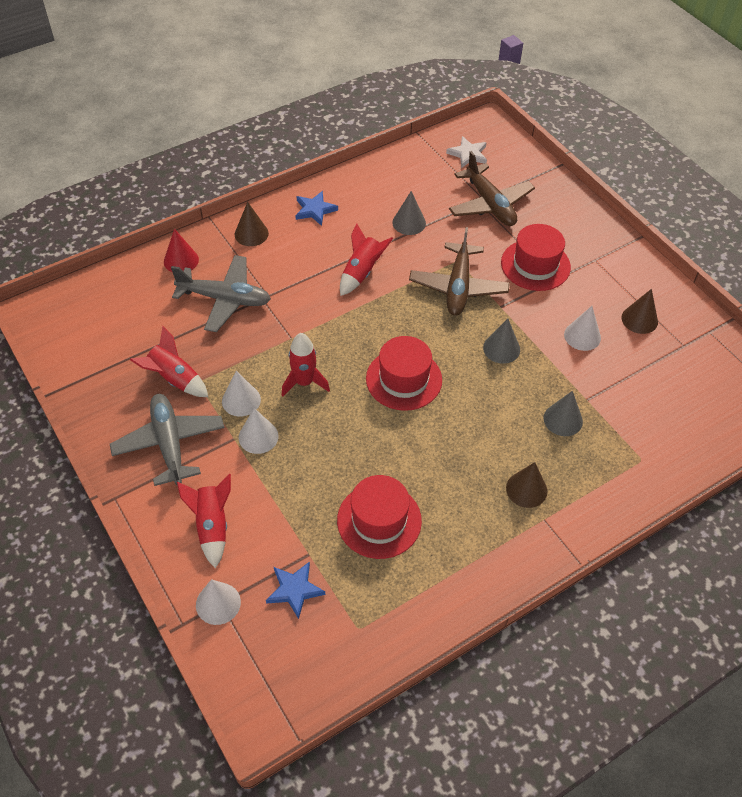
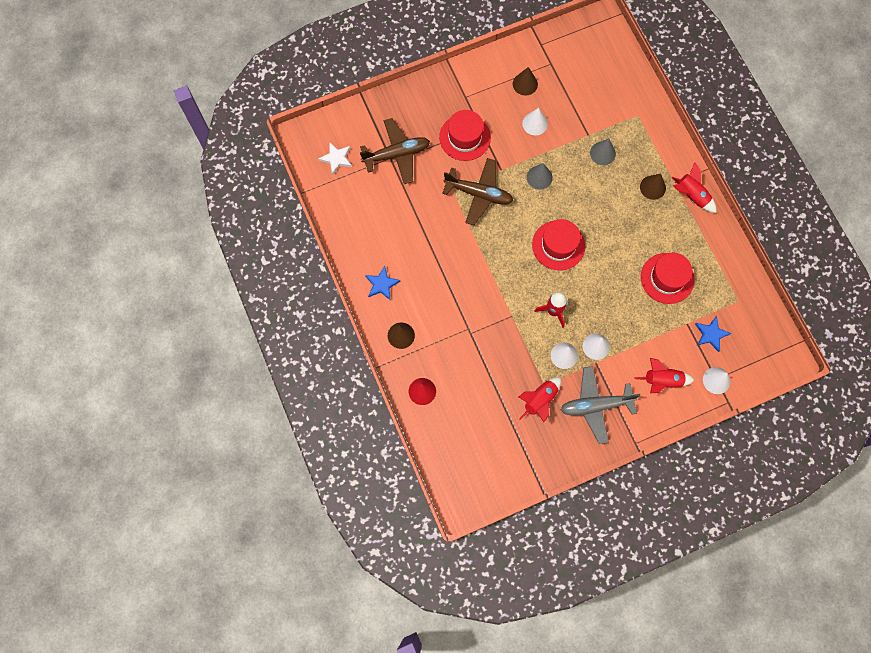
camera: 80 degrees left, 20 degrees up
grey plane [171,255,271,332] -> none
red rocket [340,223,393,296] -> red rocket moved to [672,162,717,213]
grey cone [392,191,426,235] -> none

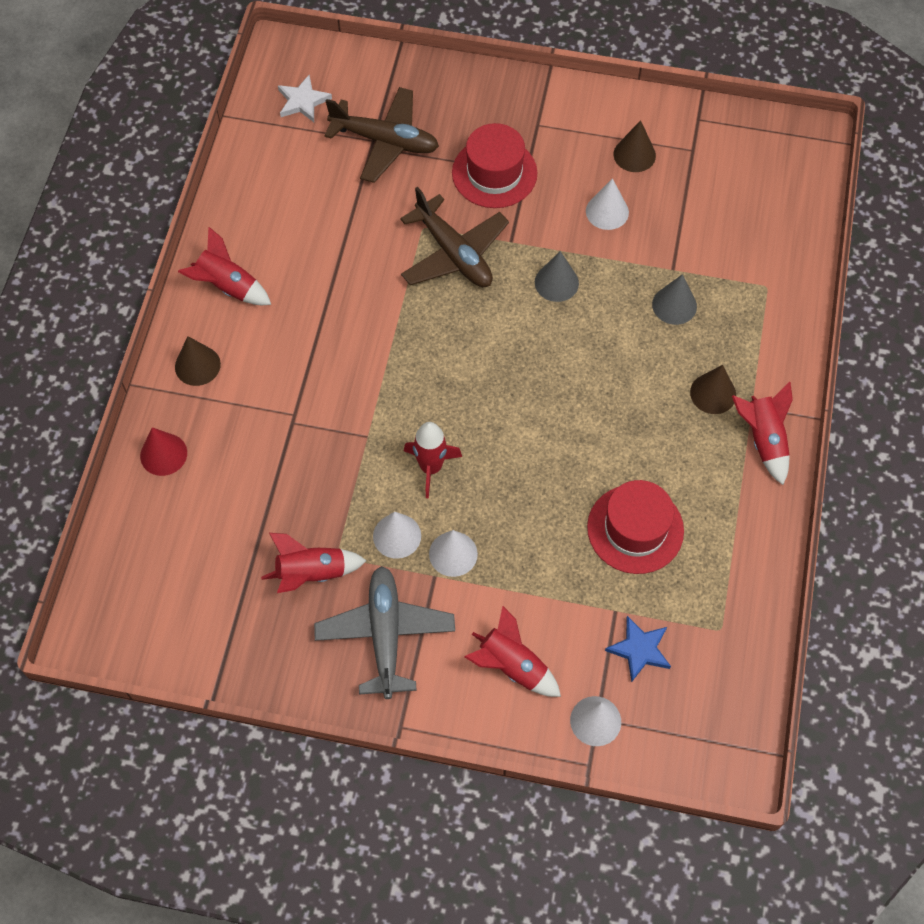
camera: 35 degrees right, 10 degrees down
blue star [365,266,401,301] -> red rocket [178,227,271,305]
red hat [532,219,585,271] -> none
grey plane [561,366,640,444] -> grey plane turned 60 degrees clockwise [314,566,455,699]

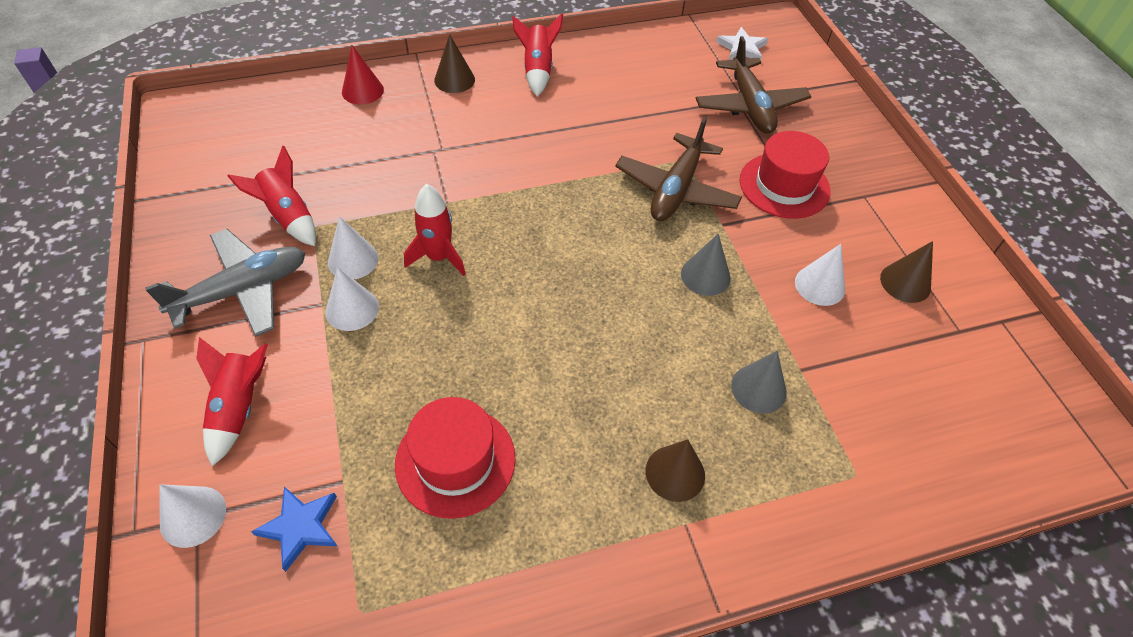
camera: 60 degrees right, 10 degrees down
red rocket [732,382,793,485] -> none

